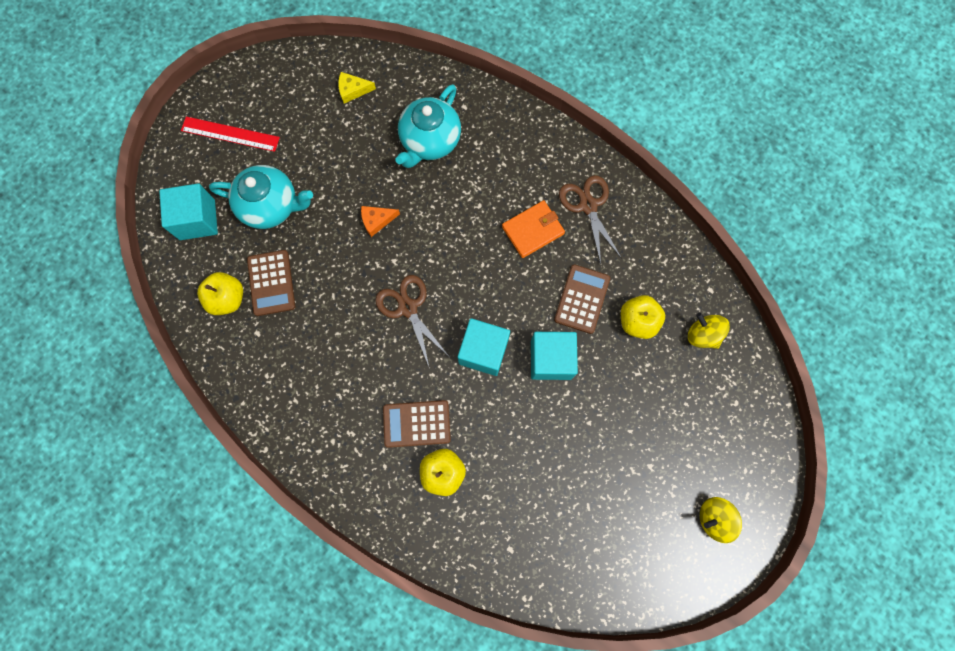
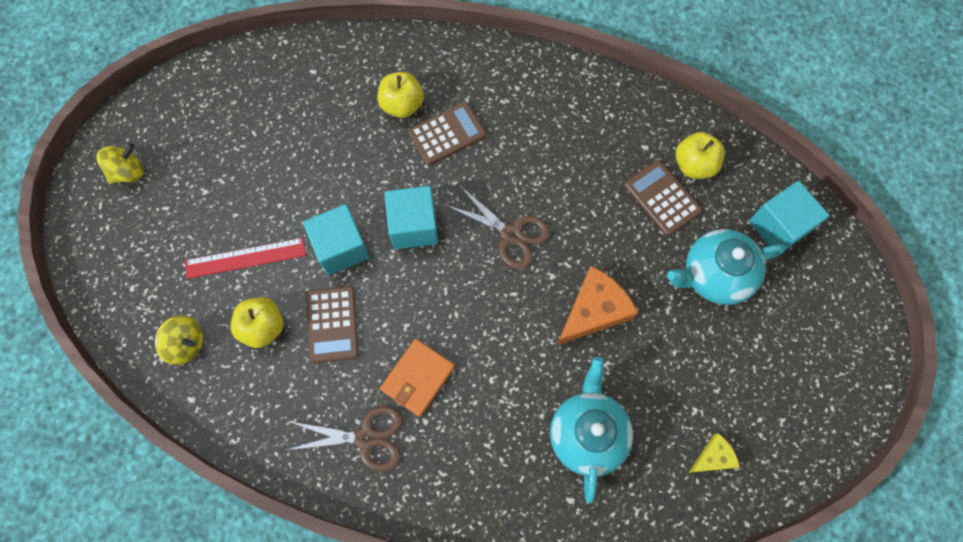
camera: 155 degrees right, 5 degrees down
red ruler [181,117,280,152] -> red ruler moved to [185,238,306,279]
orange cheese [361,206,400,237] -> orange cheese [557,266,638,345], size x1.83
brown scissors [559,175,622,264] -> brown scissors turned 45 degrees counterclockwise [287,406,403,472]

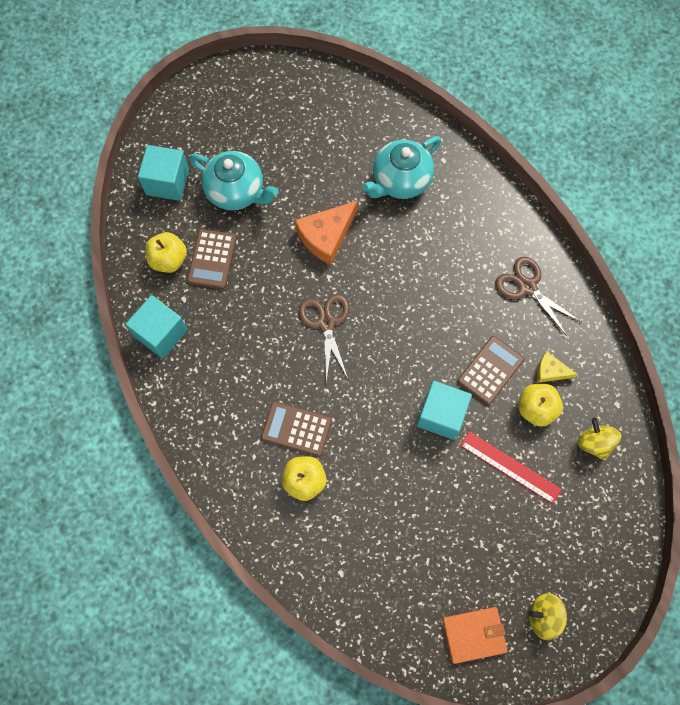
camera: 135 degrees left, 0 degrees up
orange wallet [380,339,455,417] -> orange wallet moved to [442,607,508,664]
turquoise cube [384,186,438,249] -> turquoise cube moved to [125,295,188,359]
orange cheese [557,266,638,345] -> orange cheese turned 45 degrees counterclockwise [295,201,358,265]
yellow cheese [689,433,740,473] -> yellow cheese moved to [537,351,578,382]

